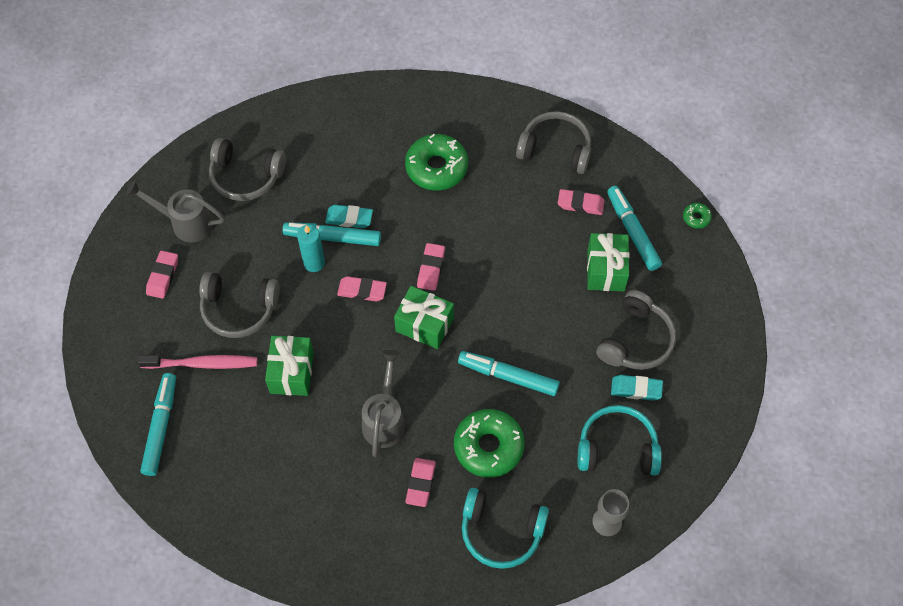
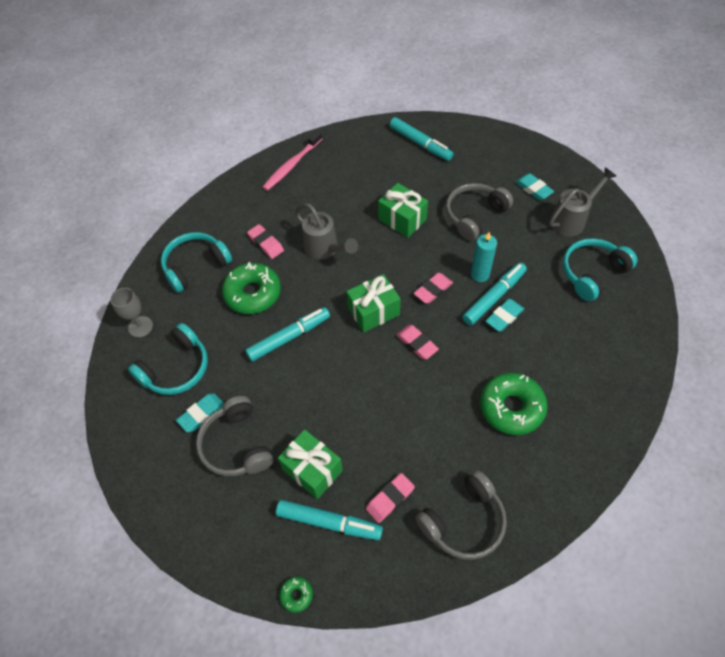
camera: 130 degrees right, 5 degrees down
pink toothbrush [138,355,257,369] -> pink toothbrush moved to [262,130,322,191]
pink eraser [146,251,178,299] -> turquoise eraser [515,173,554,200]
grey headphones [209,138,286,201] -> turquoise headphones [563,238,637,301]

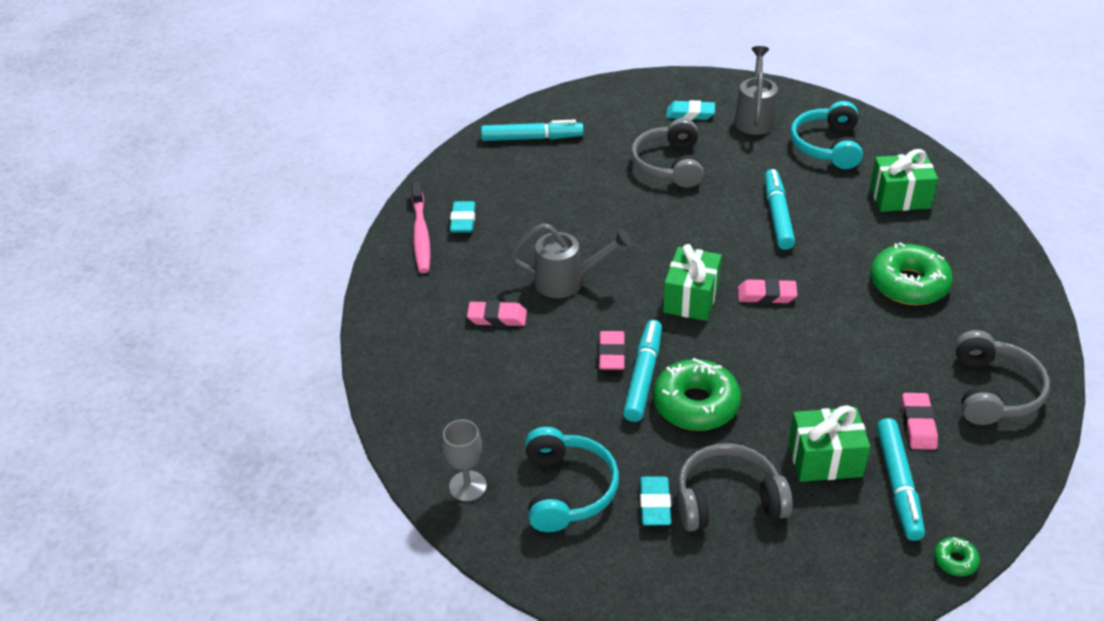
camera: 45 degrees left, 15 degrees down
turquoise headphones [161,232,232,293] -> none
grey headphones [196,396,273,477] -> grey headphones turned 150 degrees clockwise [678,443,793,531]
green donut [222,262,281,314] -> green donut moved to [653,358,741,431]
turquoise marker [276,500,383,540] -> turquoise marker turned 120 degrees clockwise [876,418,925,541]
green gift [378,183,428,238] -> green gift moved to [870,149,938,212]
pink eraser [413,273,453,304] -> pink eraser moved to [599,331,625,370]
turquoise candle [471,232,497,282] -> none
turquoise eraser [486,299,524,332] -> turquoise eraser moved to [450,201,476,233]

